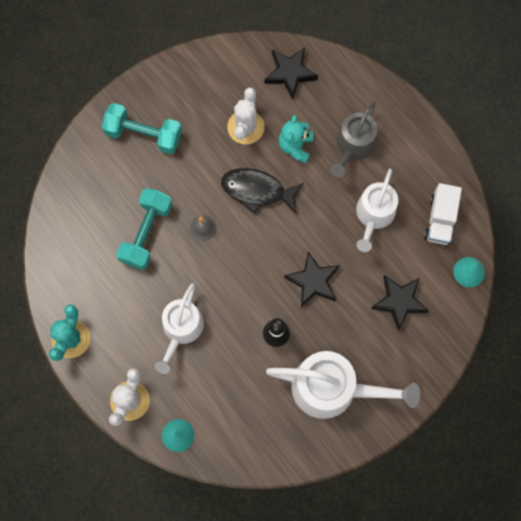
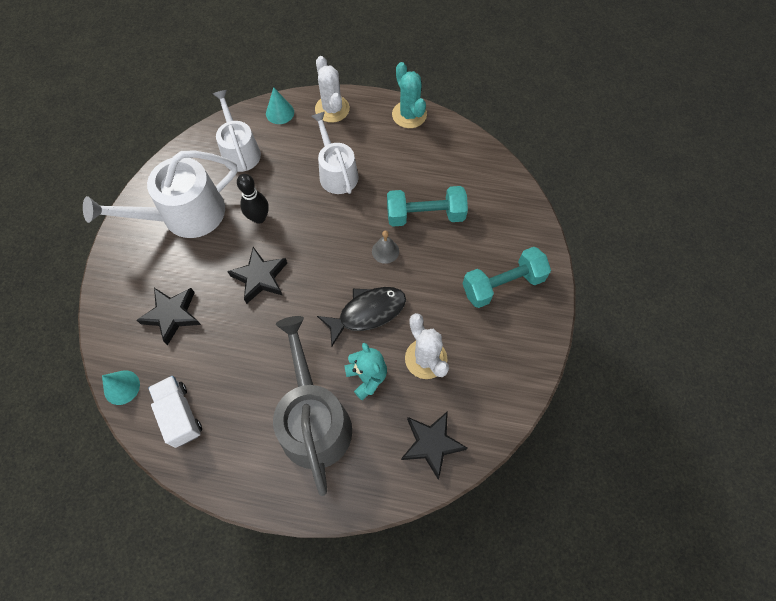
camera: 140 degrees right, 10 degrees down
turquoise dumbbell [116,188,173,270] -> turquoise dumbbell turned 75 degrees counterclockwise [387,186,468,227]
grey watering can [330,101,377,177] -> grey watering can [273,316,352,496], size x1.54
white watering can [356,169,398,252] -> white watering can moved to [213,90,261,172]

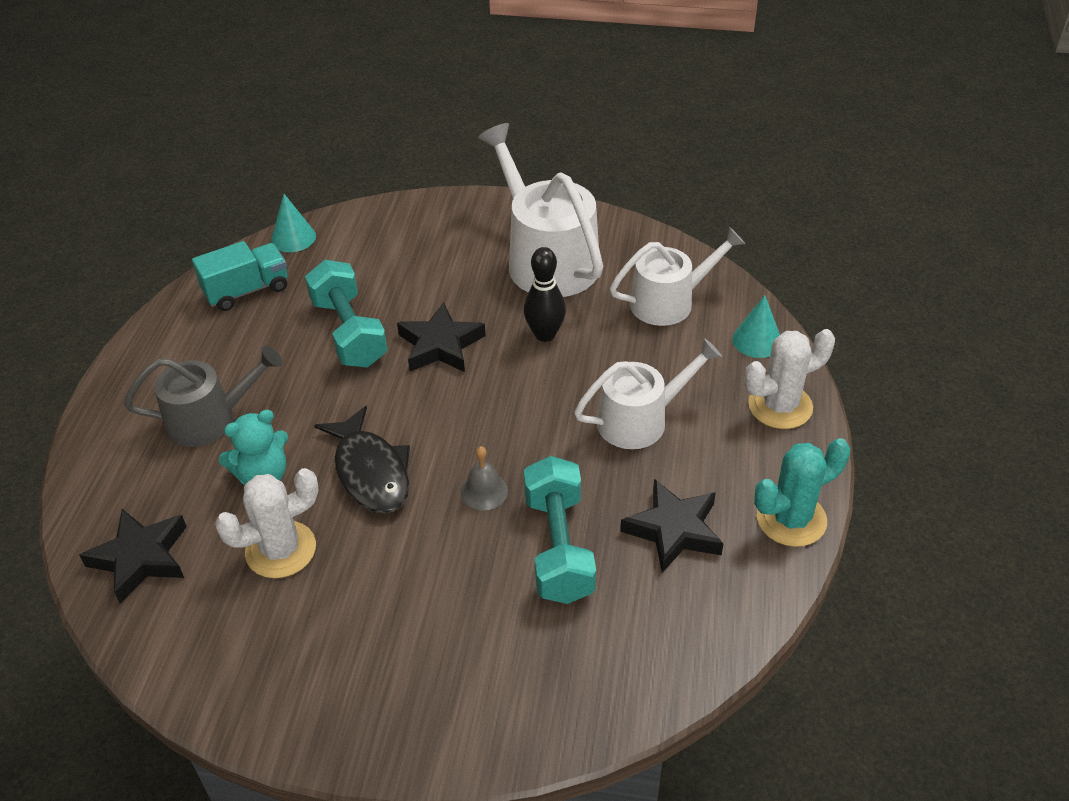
camera: 90 degrees right, 20 degrees down
black star [137,288,201,345] -> black star moved to [620,479,724,573]
white truck [148,376,202,448] -> turquoise truck [192,241,288,311]
grey watering can [273,316,352,496] -> grey watering can [124,346,282,447], size x0.65
turquoise dumbbell [462,247,551,308] -> turquoise dumbbell moved to [305,260,388,368]

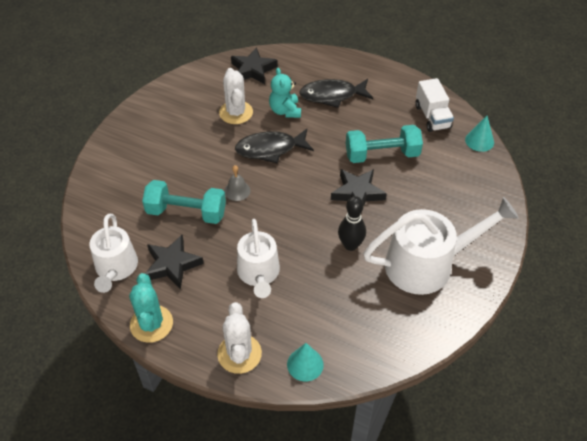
camera: 105 degrees right, 5 degrees up
grey watering can [124,346,282,447] -> black fish [299,79,373,108]
turquoise truck [192,241,288,311] -> white truck [415,78,454,132]
white watering can [610,227,745,326] -> white watering can moved to [89,214,138,293]

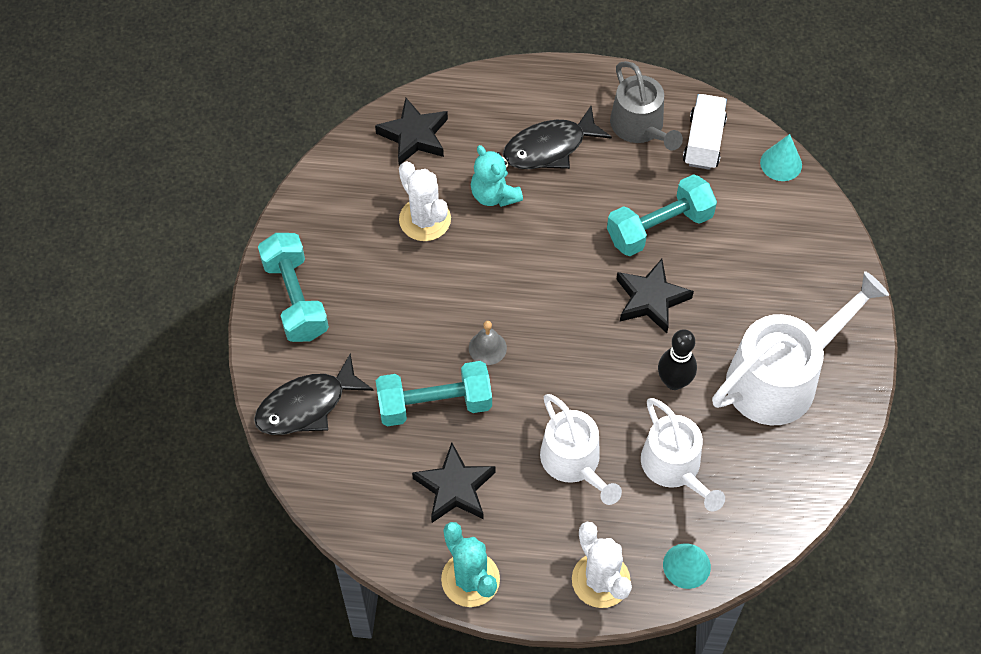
camera: 20 degrees left, 10 degrees up
white watering can [89,214,138,293] -> white watering can moved to [641,398,725,511]
black fish [235,129,314,163] -> black fish moved to [254,353,374,435]
white truck [415,78,454,132] -> white truck turned 135 degrees counterclockwise [683,94,727,170]
none -> turquoise dumbbell [258,233,329,342]
none -> grey watering can [610,61,683,150]

